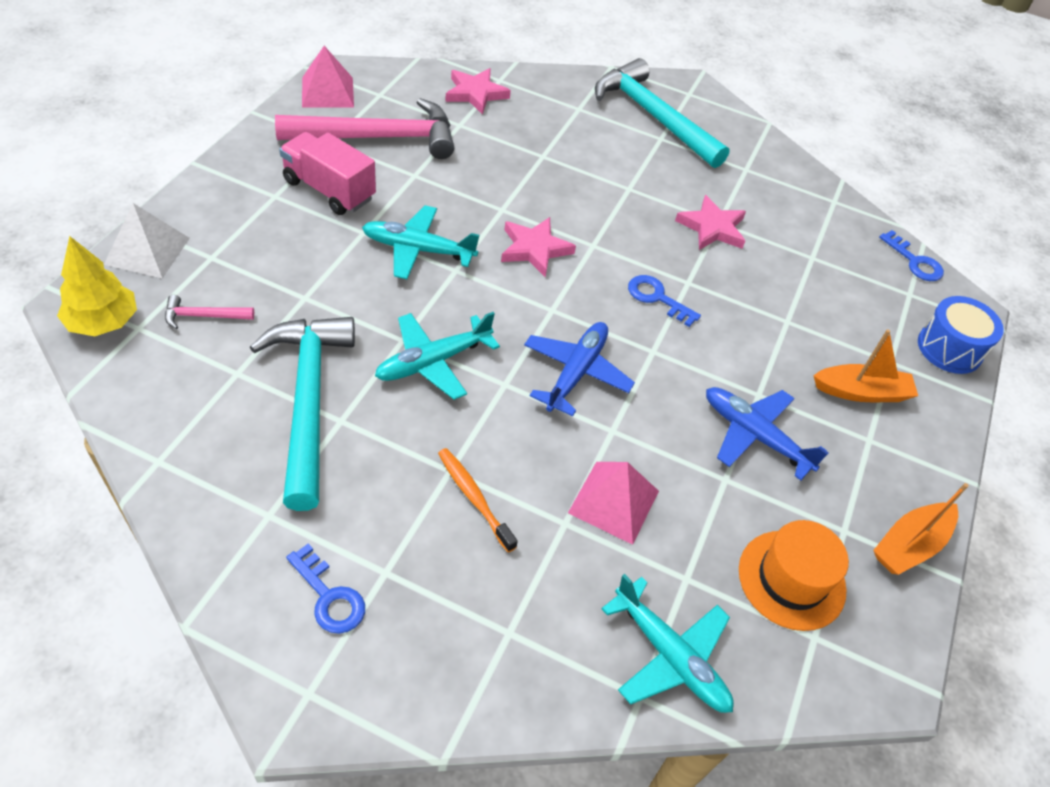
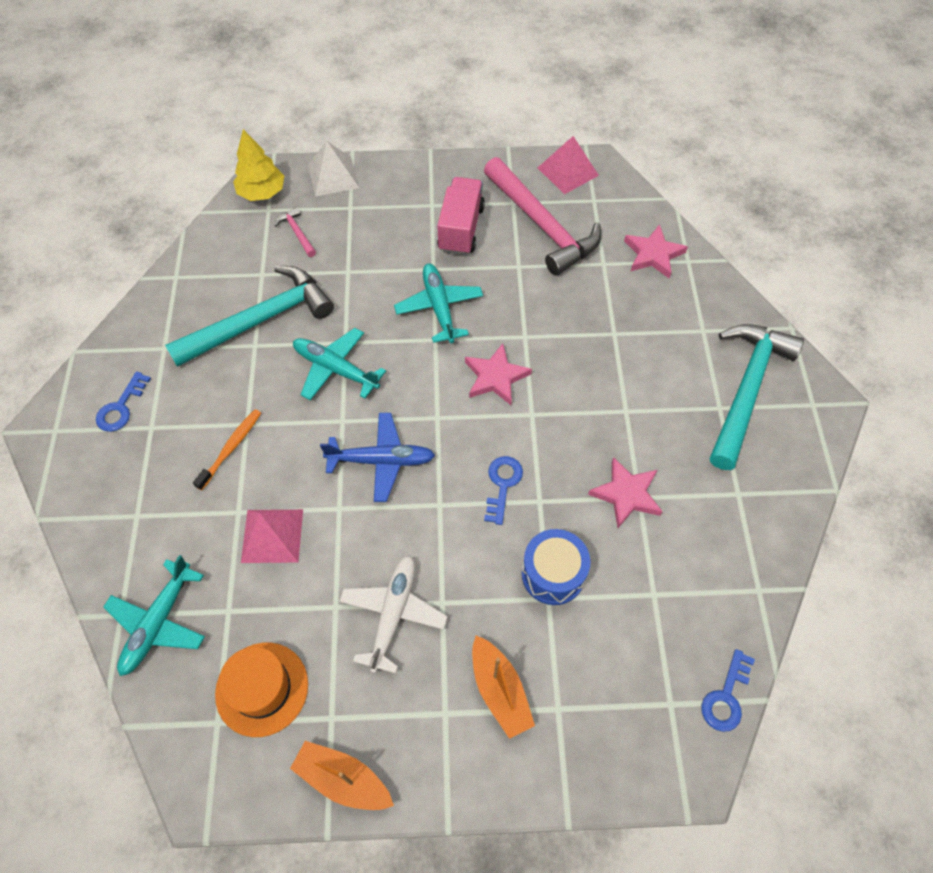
camera: 70 degrees right, 10 degrees up
blue plane [706,387,828,480] -> white plane [339,556,448,674]
blue drum [918,296,1004,374] -> blue drum moved to [522,529,591,605]

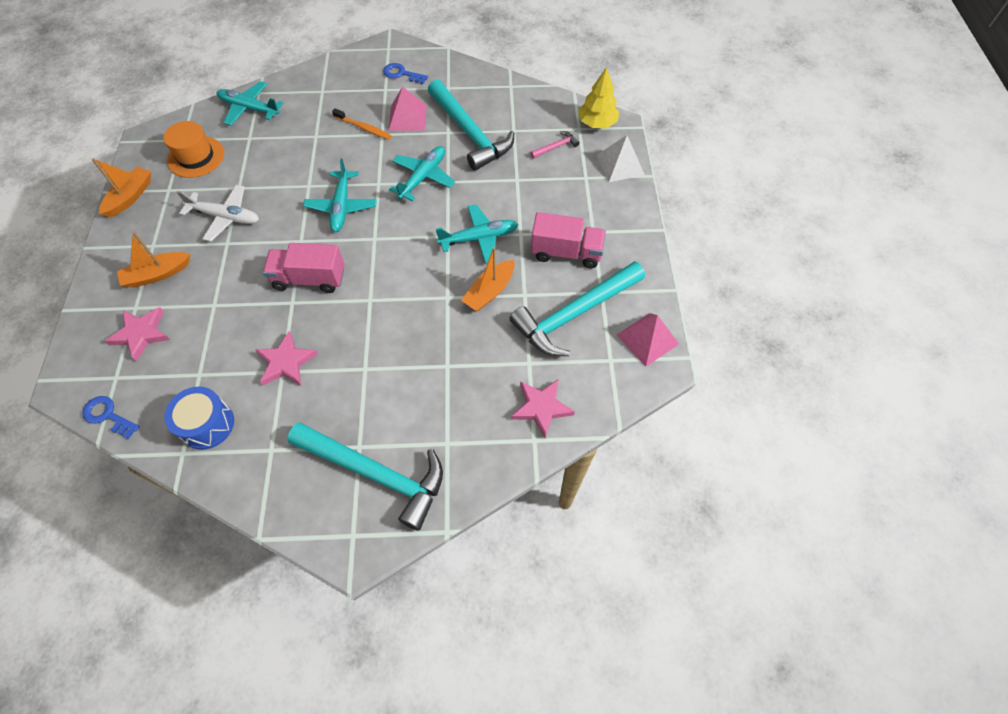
camera: 90 degrees right, 0 degrees up
pink pyramid [241,509,303,563] -> pink pyramid moved to [388,87,427,131]
blue plane [320,413,435,502] -> turquoise plane [303,158,377,232]
pink star [465,343,532,405] -> pink star moved to [105,307,170,361]
pink hammer [484,157,601,275] -> turquoise hammer [509,261,645,356]
blue key [484,456,523,525] -> pink truck [263,243,344,293]
blue drum [522,529,591,605] -> blue drum moved to [164,387,234,450]
none -> orange boat [461,247,514,311]

